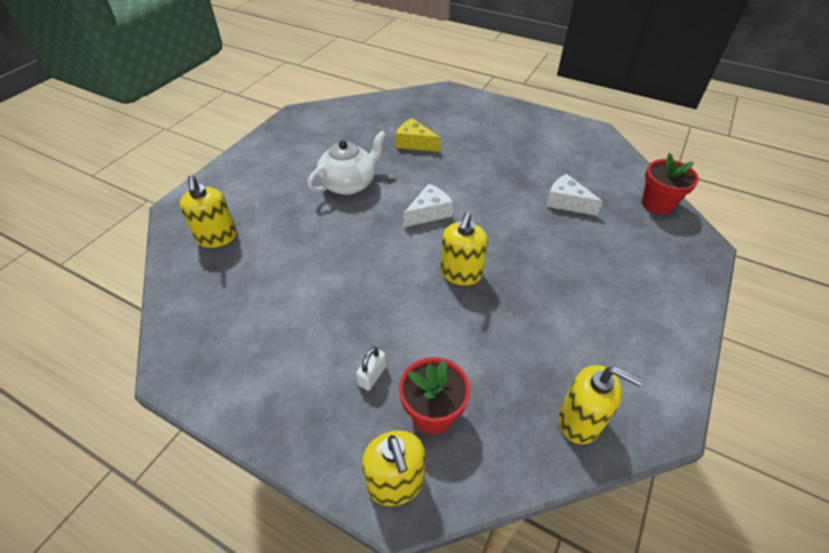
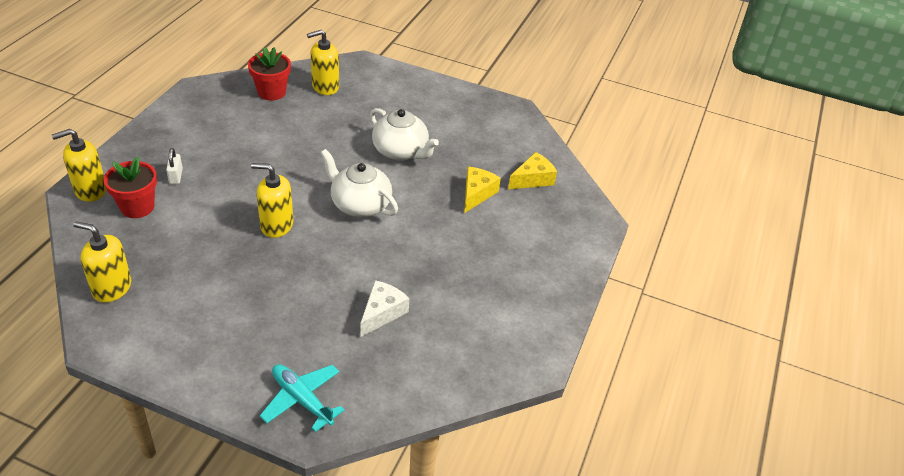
camera: 80 degrees right, 5 degrees down
white padlock [356,347,386,391] -> white padlock turned 60 degrees clockwise [166,148,183,184]
white cheese [403,184,453,227] -> white teapot [321,149,398,217]
yellow soap dispenser [559,365,643,444] -> yellow soap dispenser turned 90 degrees clockwise [73,221,131,302]
red flower pot [642,153,699,215] -> red flower pot moved to [248,47,291,101]
none -> turquoise plane [260,364,345,432]
none -> yellow cheese [508,152,557,189]

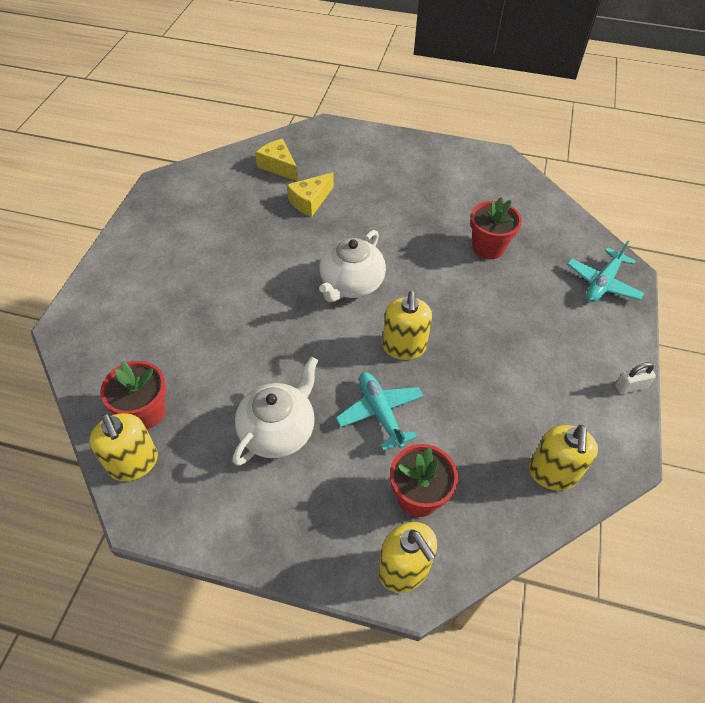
camera: 95 degrees left, 10 degrees up
white padlock [166,148,183,184] -> white padlock moved to [615,362,656,394]
yellow soap dispenser [307,30,339,95] -> yellow soap dispenser moved to [89,413,158,481]
white cheese [360,280,409,337] -> red flower pot [470,197,522,259]
white teapot [370,108,439,161] -> white teapot moved to [232,357,318,466]
yellow cheese [464,167,501,213] -> yellow cheese turned 60 degrees counterclockwise [287,172,334,217]
none -> turquoise plane [336,372,423,451]

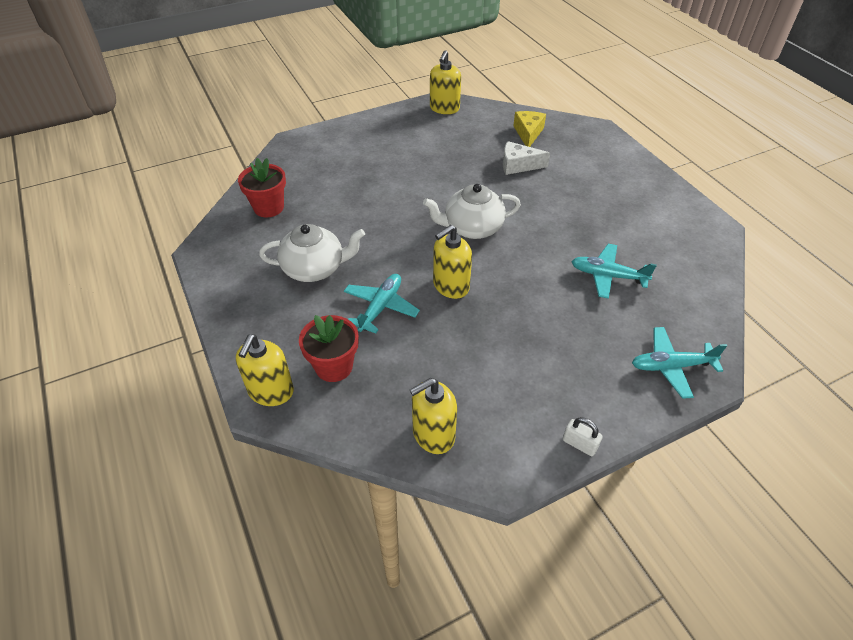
camera: 50 degrees right, 5 degrees down
yellow soap dispenser [89,413,158,481] -> yellow soap dispenser moved to [430,50,461,114]
yellow cheese [287,172,334,217] -> white cheese [503,141,550,175]
red flower pot [470,197,522,259] -> turquoise plane [571,244,657,299]

